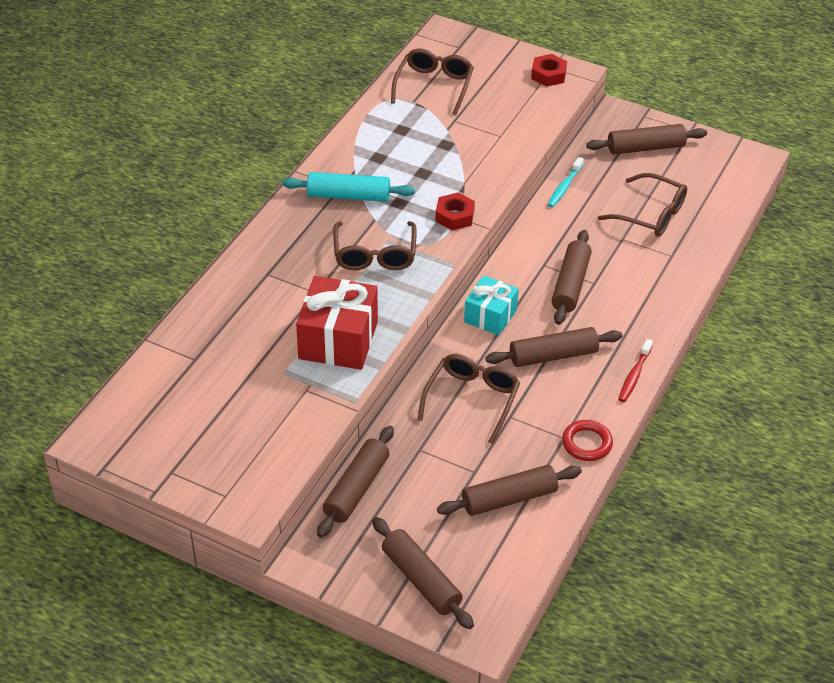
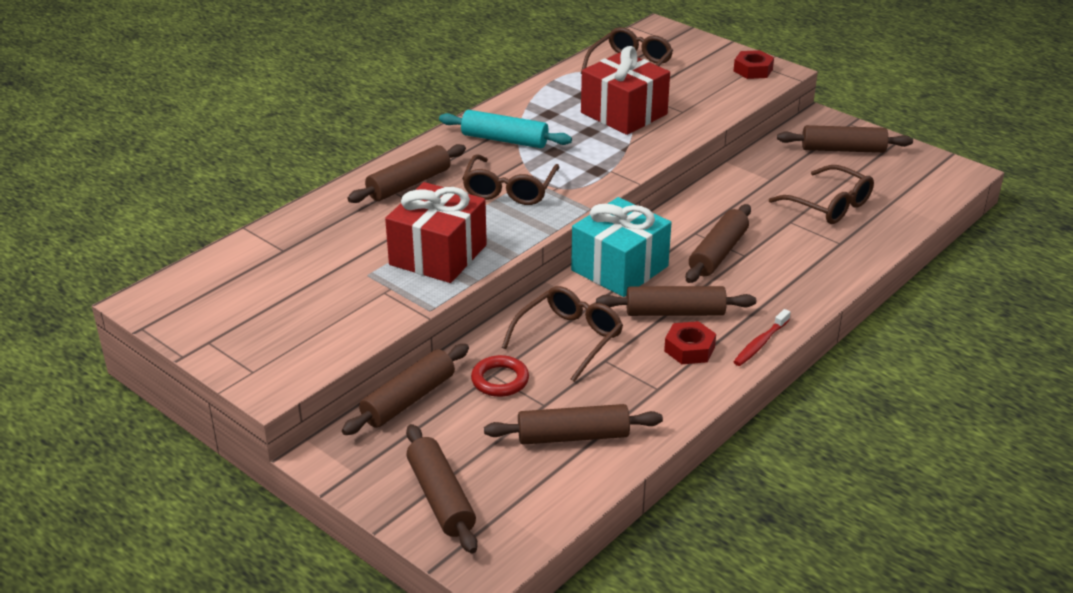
camera: 15 degrees right, 10 degrees down
red nut [435,192,475,230] -> red nut moved to [664,321,716,364]
turquoise gift [464,275,519,335] -> turquoise gift [571,197,671,297], size x1.58
turquoise toothbrush [547,157,584,207] -> none
red ring [562,420,613,461] -> red ring moved to [471,355,529,397]
none -> brown rolling pin [347,144,466,203]
none -> red gift [581,46,670,135]

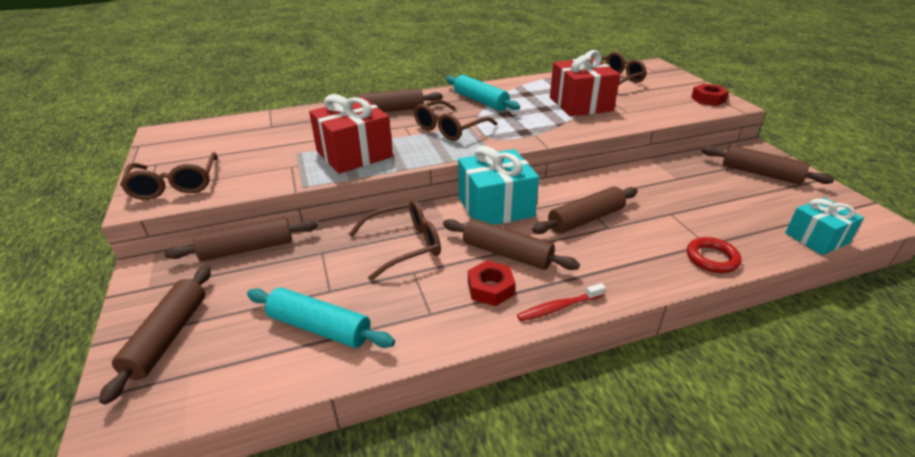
camera: 30 degrees right, 0 degrees up
red ring [471,355,529,397] -> red ring moved to [687,237,742,273]
brown rolling pin [484,404,663,445] -> turquoise rolling pin [247,287,395,348]
brown glasses [769,165,874,224] -> brown glasses moved to [120,152,218,200]
none -> turquoise gift [785,198,864,255]

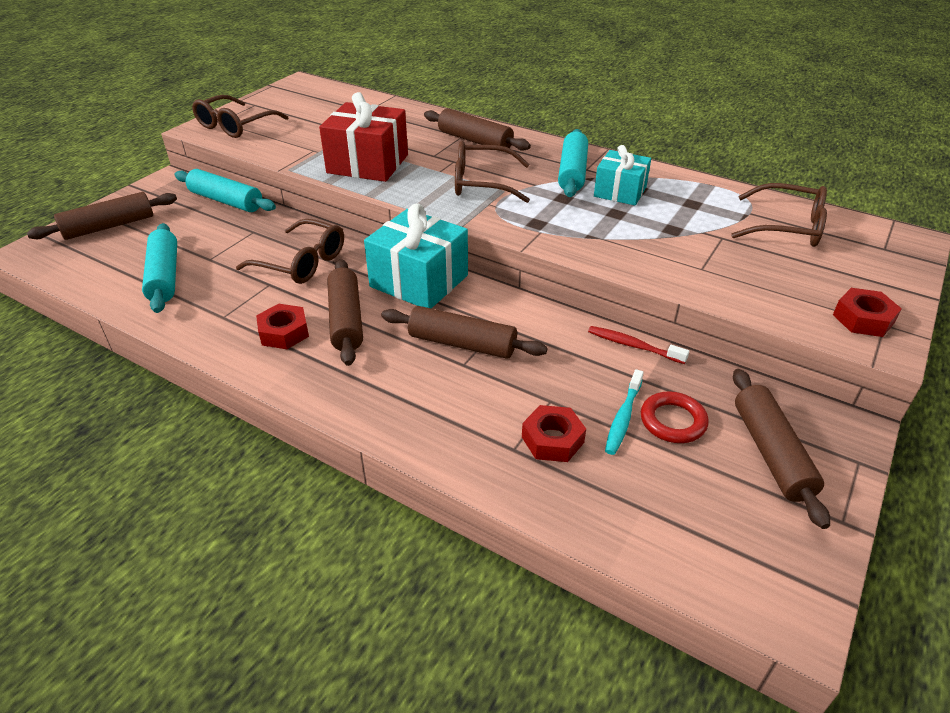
camera: 50 degrees right, 5 degrees up
brown rolling pin [164,217,318,261] -> turquoise rolling pin [175,169,276,212]
red toothbrush [517,283,606,321] -> red toothbrush moved to [588,326,689,364]
red gift [550,50,620,116] -> none
red ring [687,237,742,273] -> red ring moved to [641,391,709,443]
turquoise gift [785,198,864,255] -> turquoise gift moved to [594,145,651,205]
none -> red nut [522,405,586,462]
none -> turquoise toothbrush [605,369,644,455]

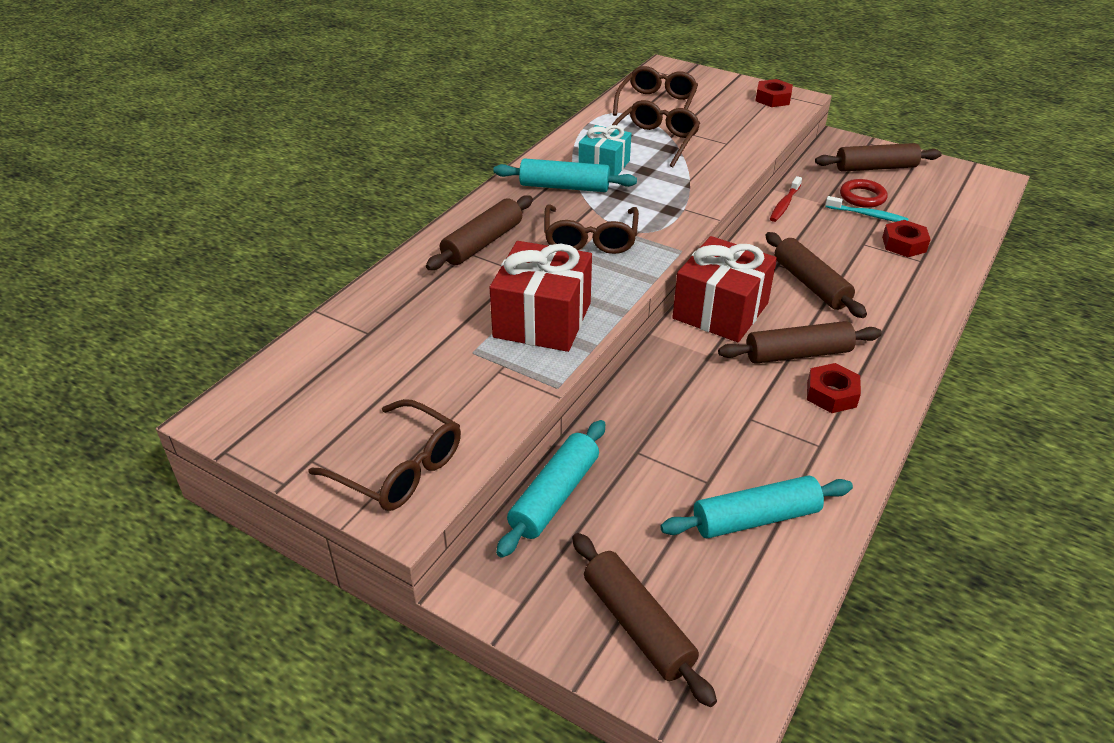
camera: 90 degrees left, 0 degrees up
brown glasses [236,219,344,284] -> brown glasses moved to [612,100,700,168]
turquoise gift [364,203,468,308] -> red gift [672,236,777,342]
brown rolling pin [381,306,548,359] -> brown rolling pin turned 45 degrees counterclockwise [765,232,867,318]

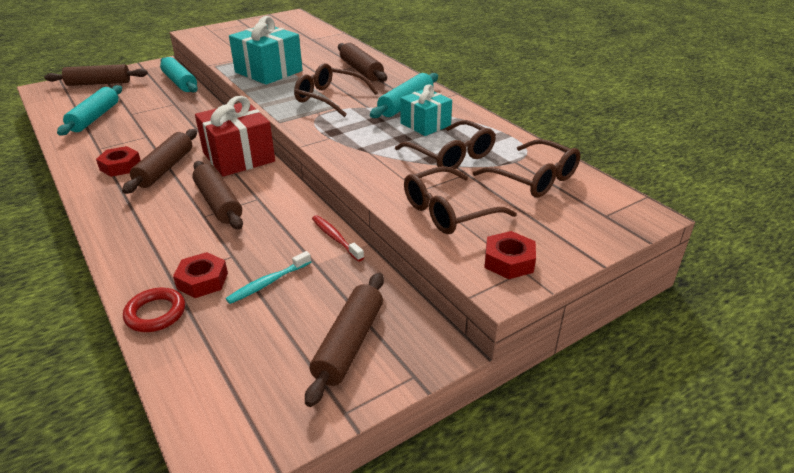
camera: 115 degrees right, 5 degrees down
brown glasses [308,399,461,511] -> brown glasses moved to [404,166,517,234]
red gift [490,241,592,352] -> turquoise gift [229,16,302,85]
brown rolling pin [765,232,867,318] -> brown rolling pin turned 60 degrees clockwise [192,161,243,230]
red ring [840,179,888,208] -> red ring moved to [123,288,185,332]

